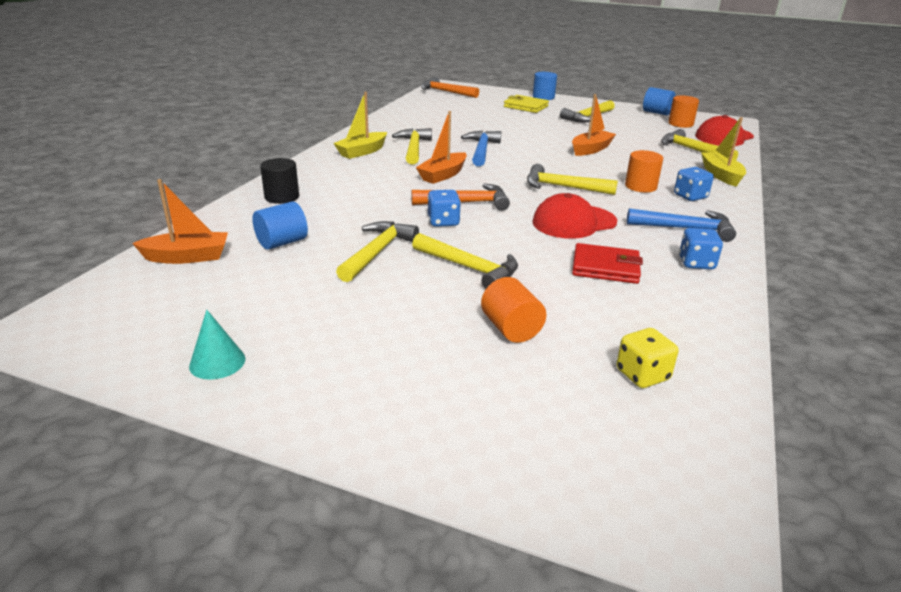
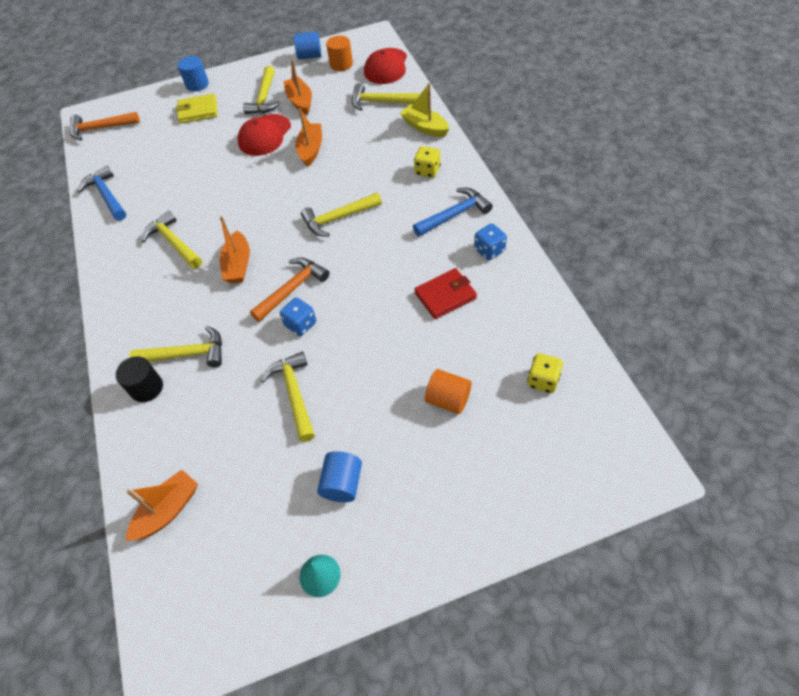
camera: 35 degrees left, 25 degrees up
blue cylinder [252,201,308,250] -> blue cylinder moved to [317,451,362,502]
yellow boat [333,92,387,159] -> none
yellow hammer [412,233,518,289] -> yellow hammer moved to [129,326,222,367]
blue hammer [461,130,501,166] -> blue hammer moved to [77,166,126,221]
red cap [532,193,617,239] -> red cap moved to [238,114,291,156]
orange cylinder [625,150,663,192] -> none
blue dice [674,167,714,201] -> yellow dice [414,146,441,178]
none -> orange boat [283,59,312,115]

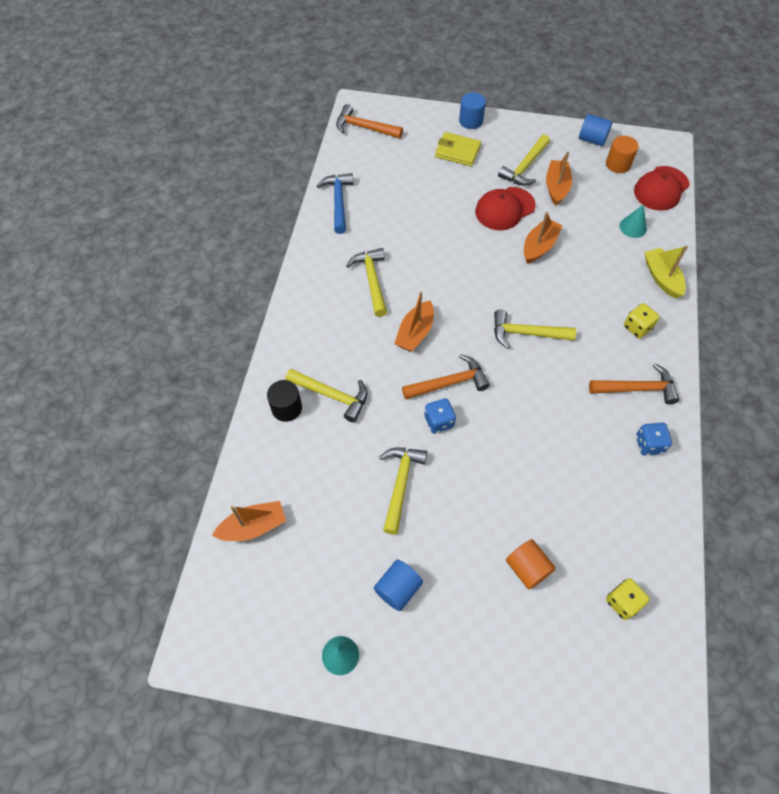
camera: 25 degrees right, 5 degrees up
yellow hammer [352,83,420,111] -> turquoise cone [620,205,647,238]
blue hammer [413,188,493,236] -> orange hammer [589,364,679,404]
red wallet [414,268,477,319] -> none

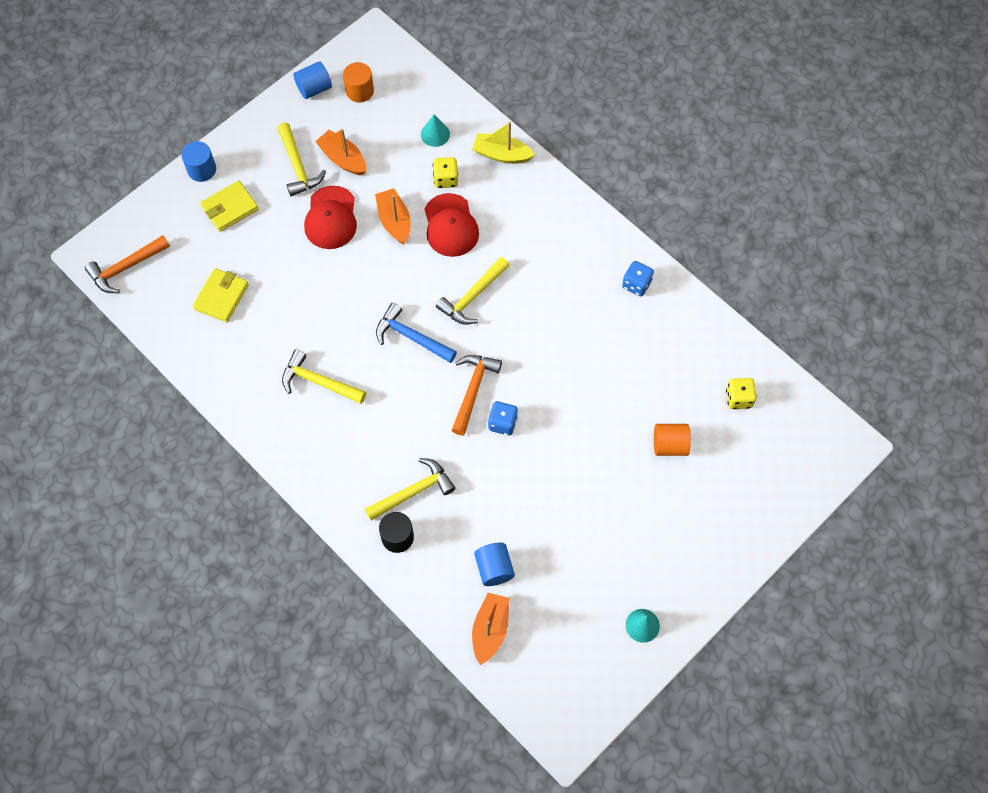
camera: 55 degrees left, 5 degrees up
blue hammer [317,173,354,234] -> blue hammer moved to [376,303,457,363]
blue cylinder [374,560,423,611] -> blue cylinder moved to [474,542,515,586]
yellow hammer [379,448,427,535] -> none
orange boat [394,291,434,352] -> none
orange hammer [589,364,679,404] -> none
yellow dice [624,303,660,339] -> yellow dice moved to [433,157,458,188]
red cap [634,166,690,211] -> red cap moved to [424,193,479,257]
none -> yellow wallet [193,268,249,322]

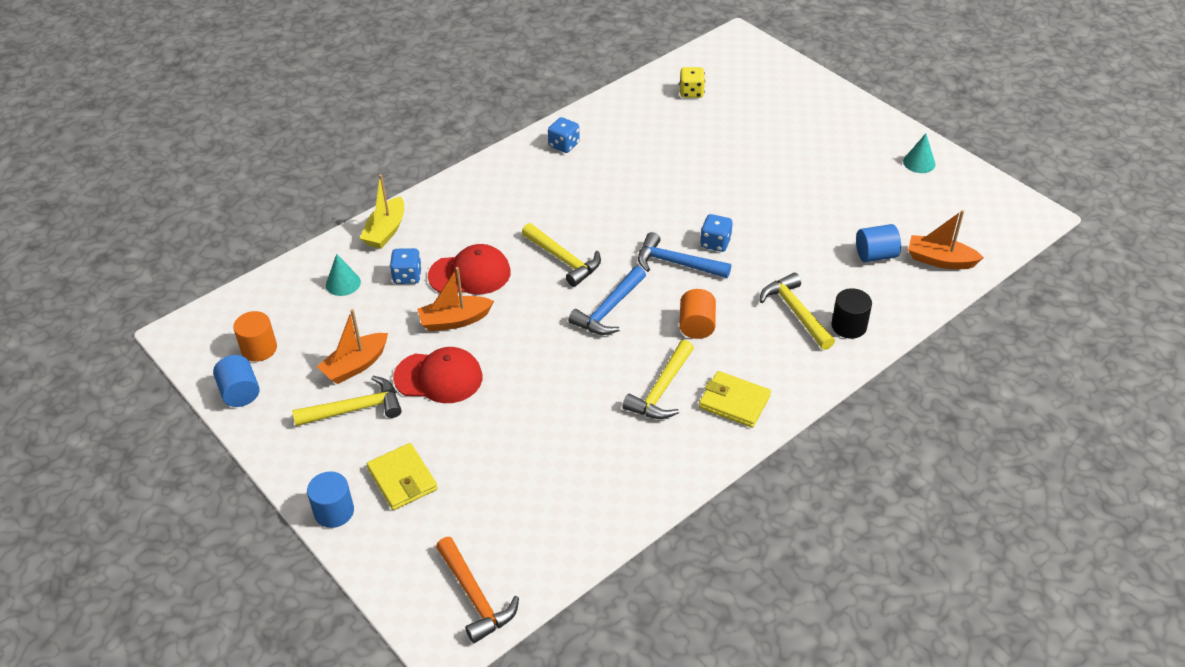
camera: 85 degrees left, 20 degrees down
yellow wallet [193,268,249,322] -> yellow wallet moved to [699,371,771,428]
yellow dice [433,157,458,188] -> blue dice [390,248,422,284]
orange hammer [452,355,502,435] -> blue hammer [638,232,731,278]
orange cylinder [654,424,691,456] -> orange cylinder moved to [679,289,716,339]

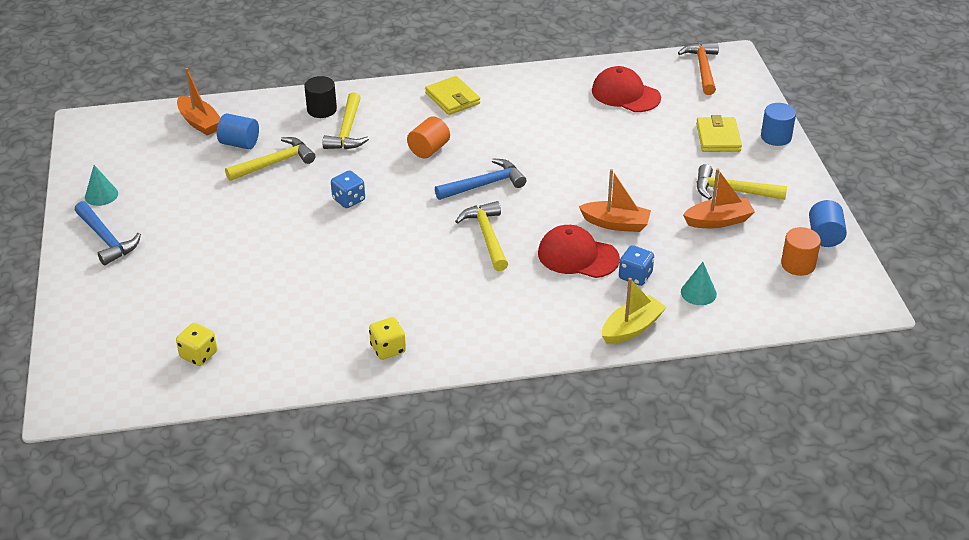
camera: 150 degrees left, 5 degrees down
red cap [393,347,483,403] -> red cap moved to [592,66,661,112]
blue dice [548,117,580,153] -> yellow dice [369,317,406,360]
yellow hammer [622,340,694,419] -> yellow hammer moved to [225,137,315,181]
blue hammer [638,232,731,278] -> blue hammer moved to [75,201,141,265]

